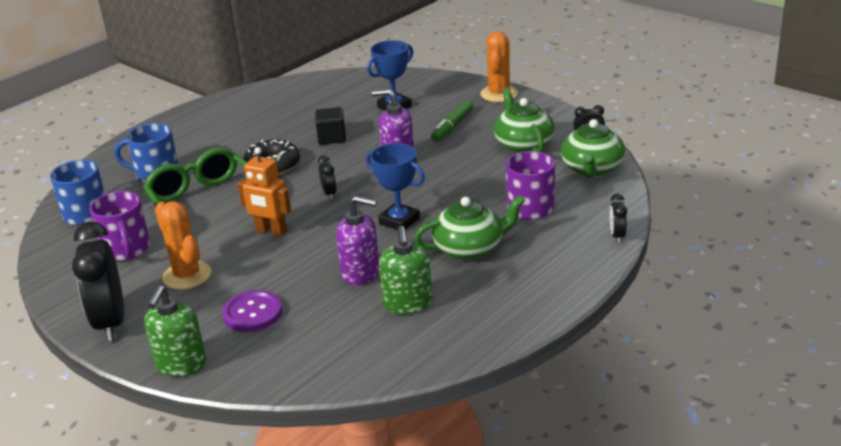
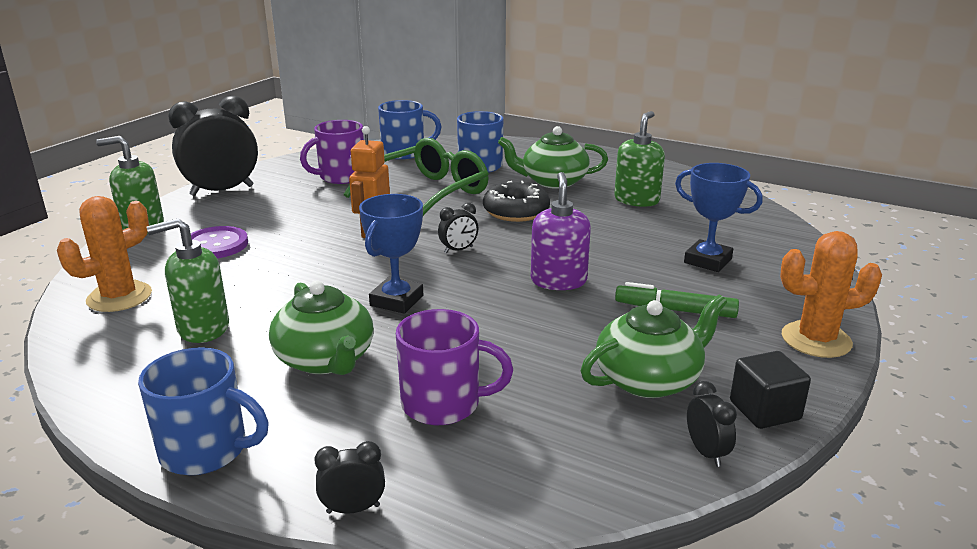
camera: 75 degrees right, 5 degrees down
orange cactus [155,201,211,290] -> orange cactus moved to [57,196,152,312]
black cube [315,107,346,145] -> black cube moved to [730,351,811,429]
purple soap dispenser [336,196,379,286] -> none
green teapot [561,119,625,178] -> green teapot moved to [498,126,608,189]
none -> blue mug [138,347,269,475]
none -> green soap dispenser [614,111,665,207]

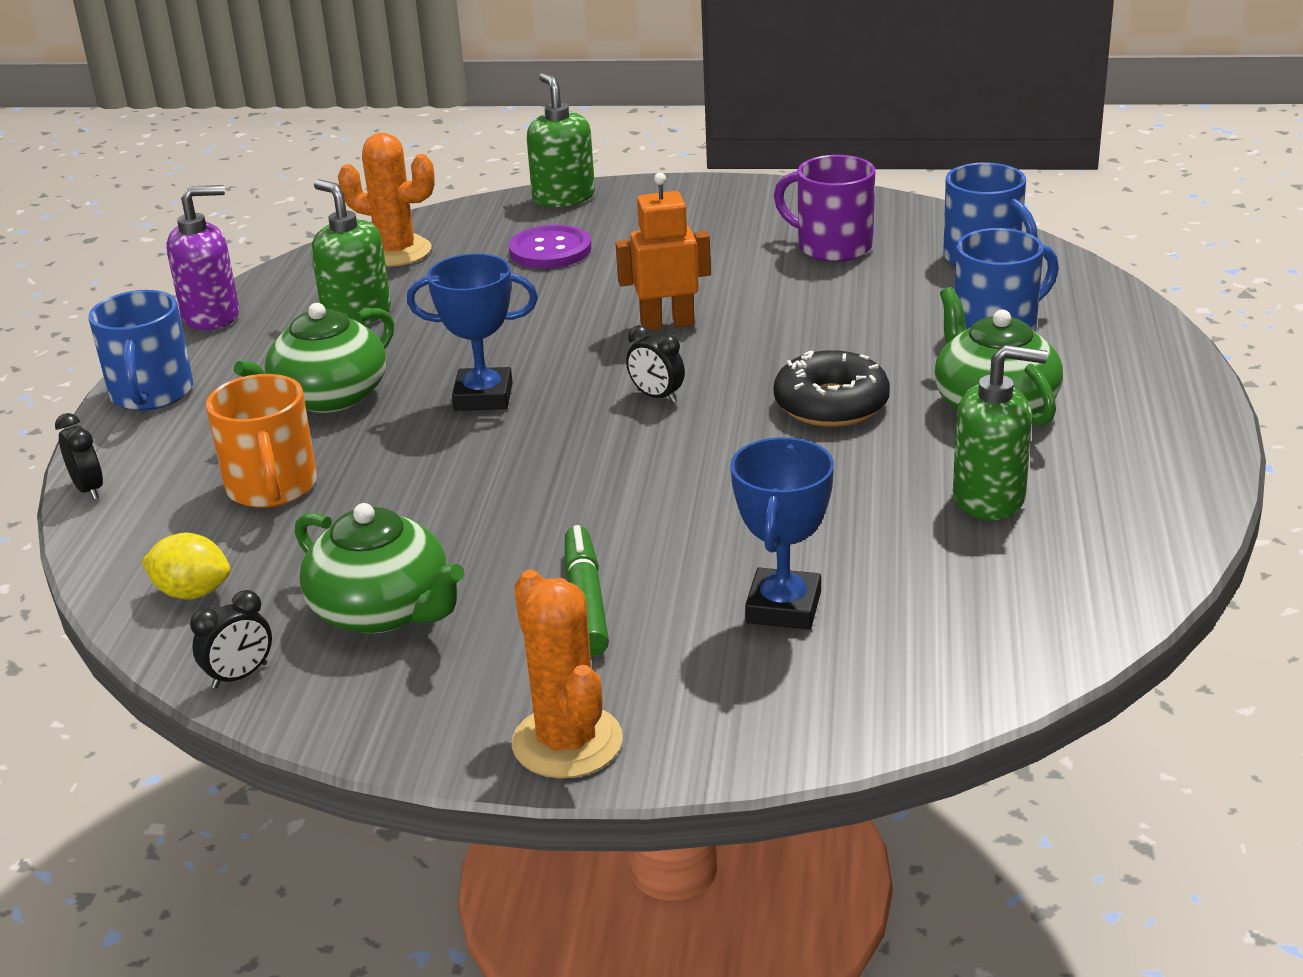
camera: 70 degrees right, 5 degrees up
black clock [169,96,258,196] -> none
green glasses [344,138,489,216] -> none
purple mug [396,309,513,425] -> orange mug [206,374,317,508]
purple soap dispenser [531,172,591,290] -> purple soap dispenser moved to [166,185,239,330]
black cube [730,351,811,429] -> none
none -> yellow lemon [142,533,230,600]

